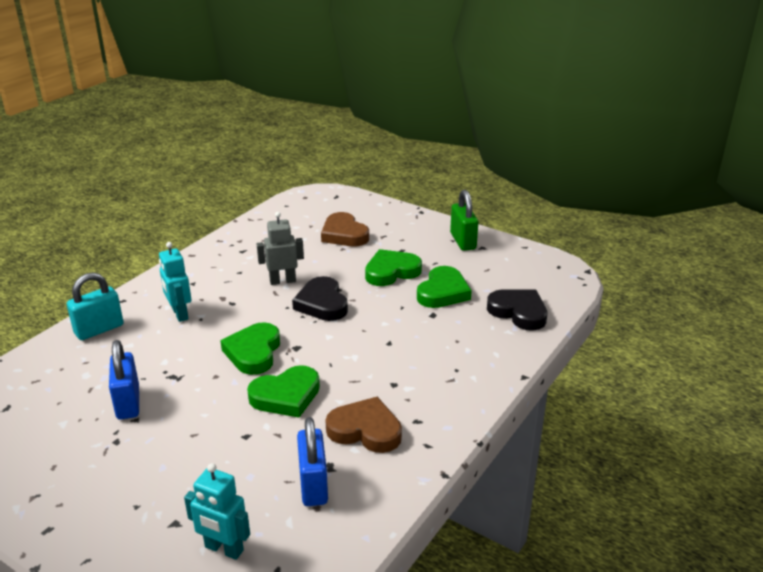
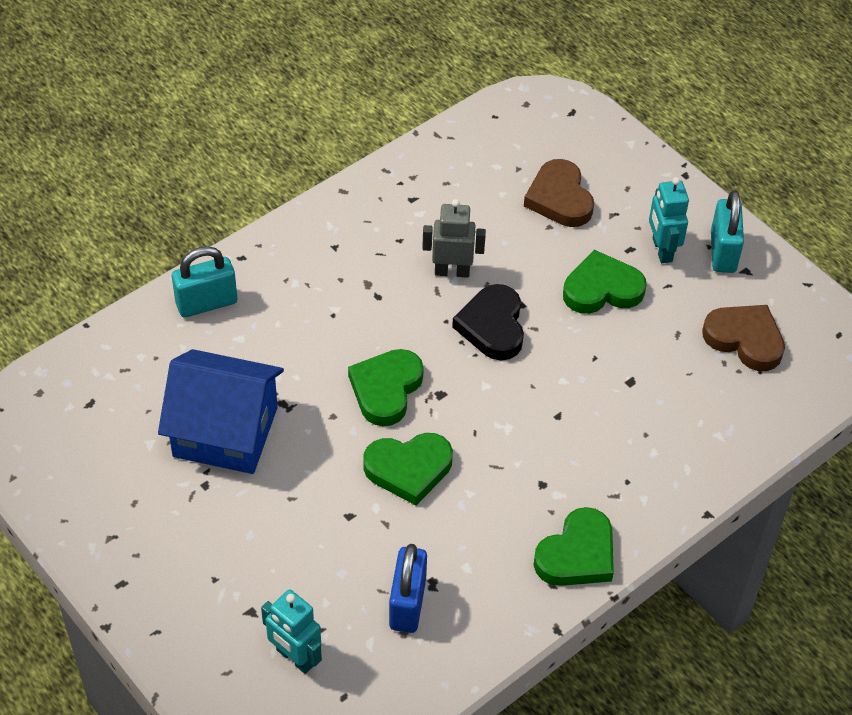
camera: 15 degrees right, 20 degrees up
blue padlock [109,340,139,420] -> blue house [158,349,284,474]
turquoise robot [159,242,191,322] -> turquoise robot moved to [649,177,689,263]
brown heart [325,397,402,453] -> brown heart moved to [702,305,785,371]
green heart [417,266,472,308] -> green heart moved to [534,507,614,586]
green padlock [450,190,478,251] -> turquoise padlock [711,190,744,273]
black heart [487,289,547,331] -> none

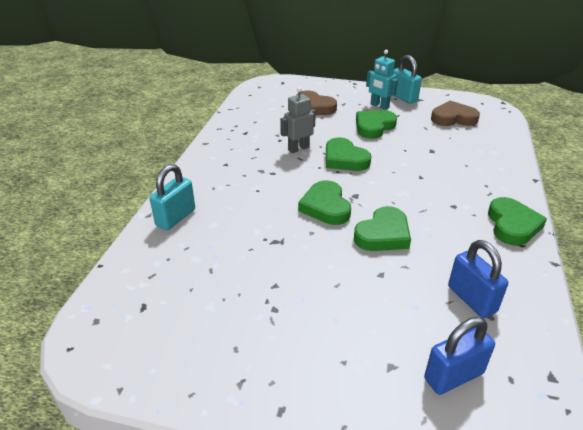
camera: 35 degrees left, 15 degrees down
blue house [158,349,284,474] -> none
turquoise robot [261,589,322,674] -> blue padlock [424,317,495,395]
black heart [452,284,524,360] -> green heart [326,137,371,171]

